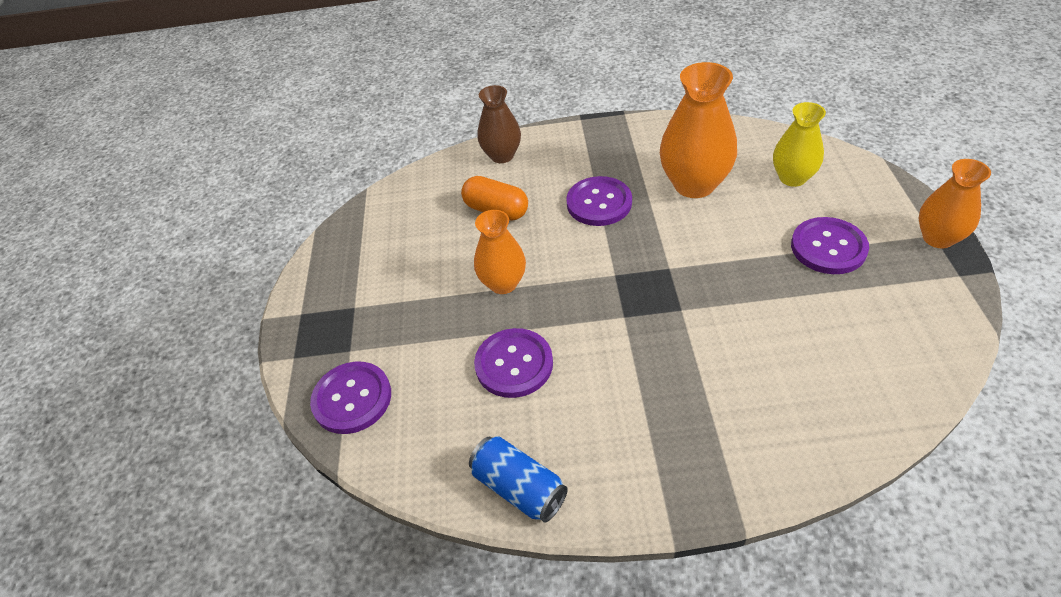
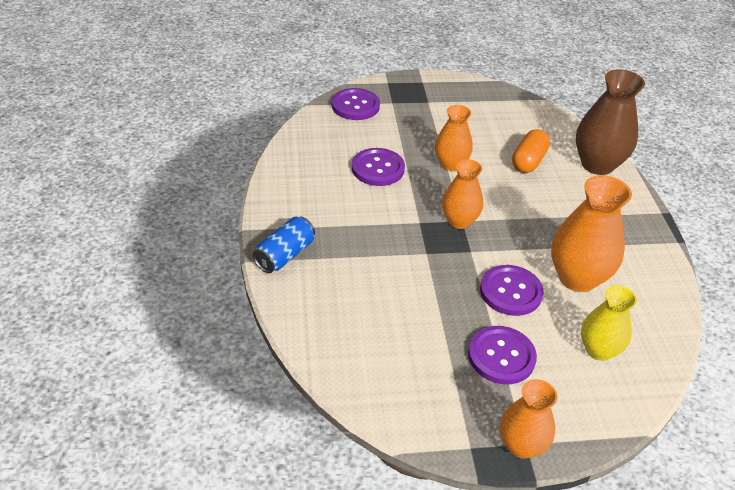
camera: 80 degrees right, 5 degrees down
blue can [469,436,568,523] -> blue can moved to [253,217,315,273]
brown vase [477,85,521,163] -> brown vase [576,69,645,175], size x1.57
purple button [566,176,632,226] -> purple button moved to [480,265,543,316]
none -> orange vase [442,159,483,229]

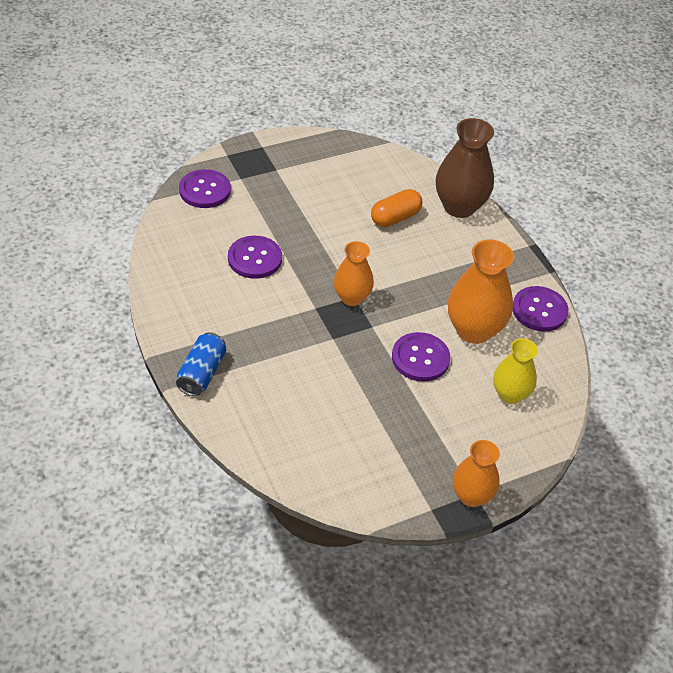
camera: 20 degrees left, 5 degrees up
orange vase [435,105,473,171] -> none
purple button [468,326,537,384] -> purple button moved to [513,286,569,331]
orange capsule [512,129,550,173] -> orange capsule turned 45 degrees clockwise [371,189,423,227]

